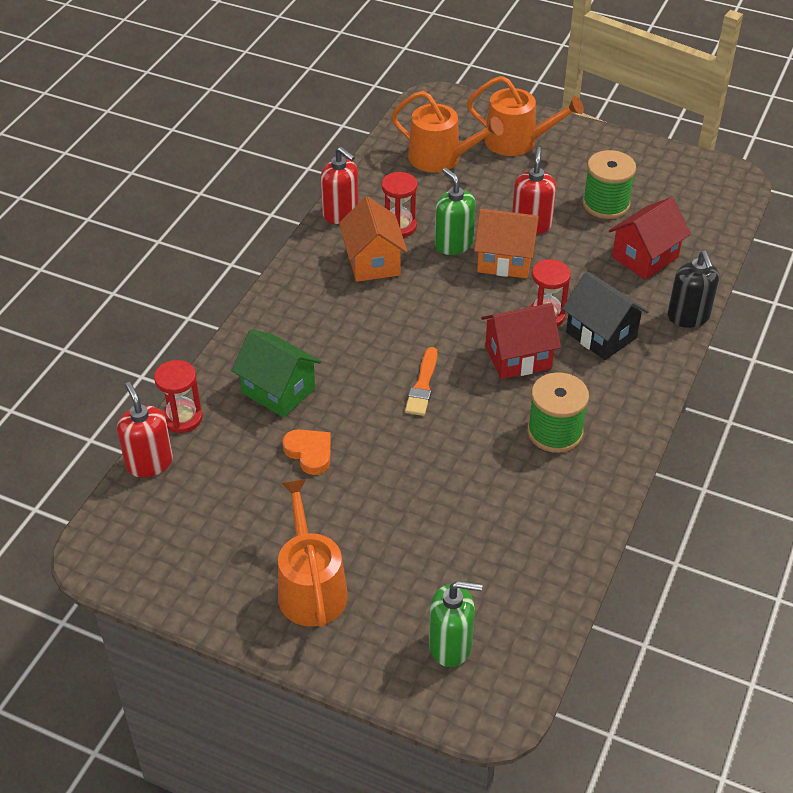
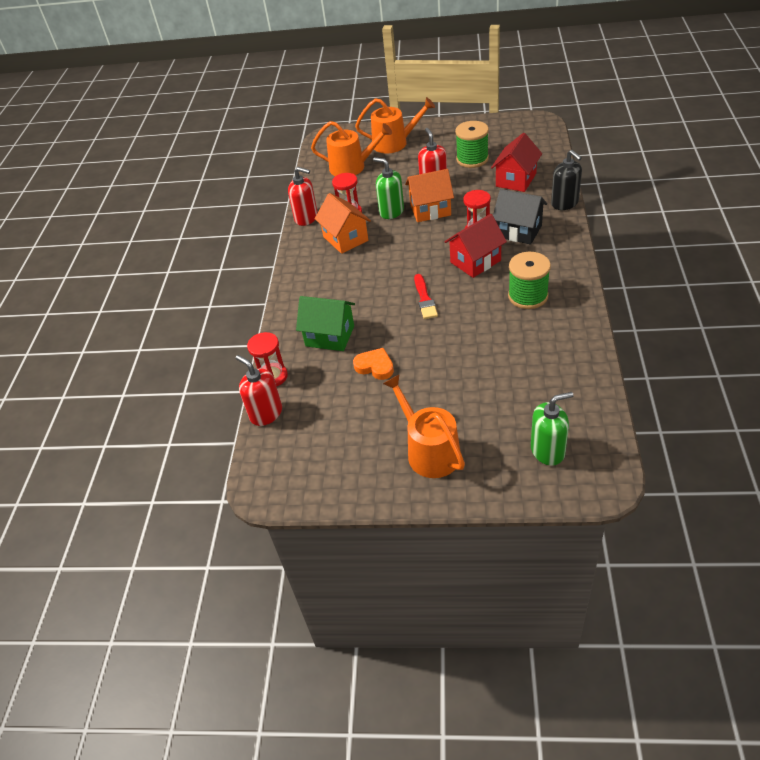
camera: 15 degrees left, 0 degrees up
orange brush [405,347,437,416] -> red brush [414,274,438,319]

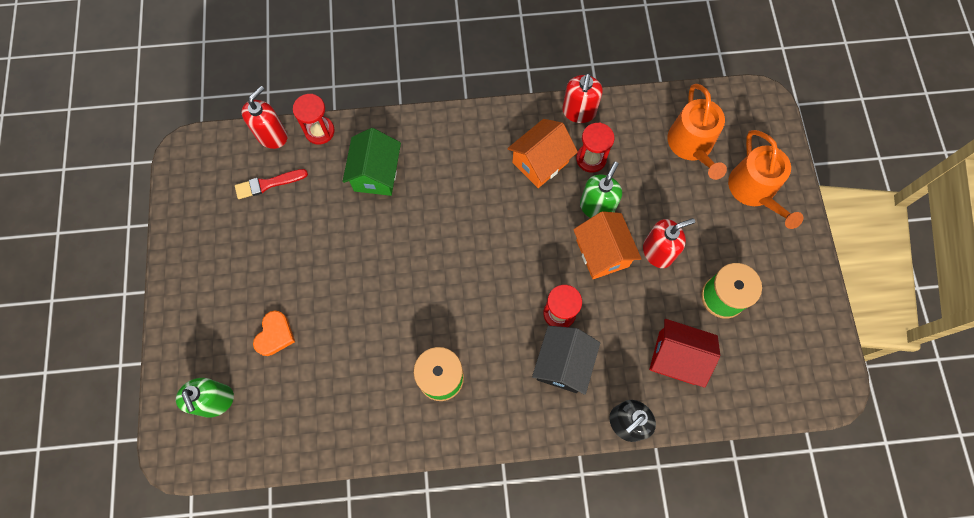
camera: 75 degrees right, 25 degrees up
orange heart [353,348,394,380] -> orange heart moved to [253,311,295,356]
orange watering can [383,375,465,478] -> none
red brush [414,274,438,319] -> red brush moved to [235,169,308,199]
red house [444,214,507,278] -> none

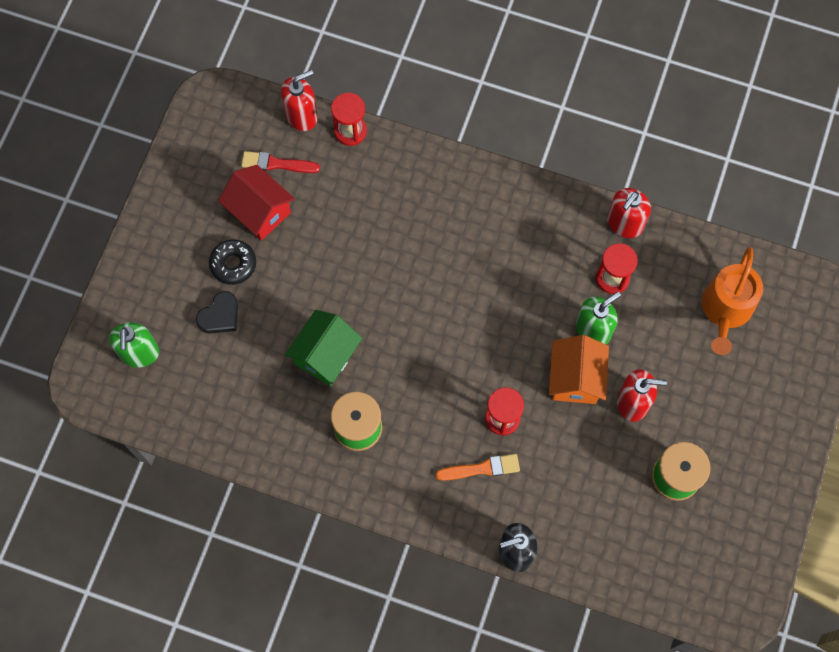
camera: 25 degrees right, 0 degrees up
orange heart [253,311,295,356] -> black heart [196,291,238,333]
green house [342,128,401,196] -> green house moved to [285,310,362,386]
orange house [507,119,578,188] -> none
black house [532,326,600,395] -> orange brush [436,454,520,481]
red house [649,319,720,388] -> red house moved to [218,165,295,241]
orange watering can [728,130,803,229] -> none
none -> black donut [209,239,256,285]

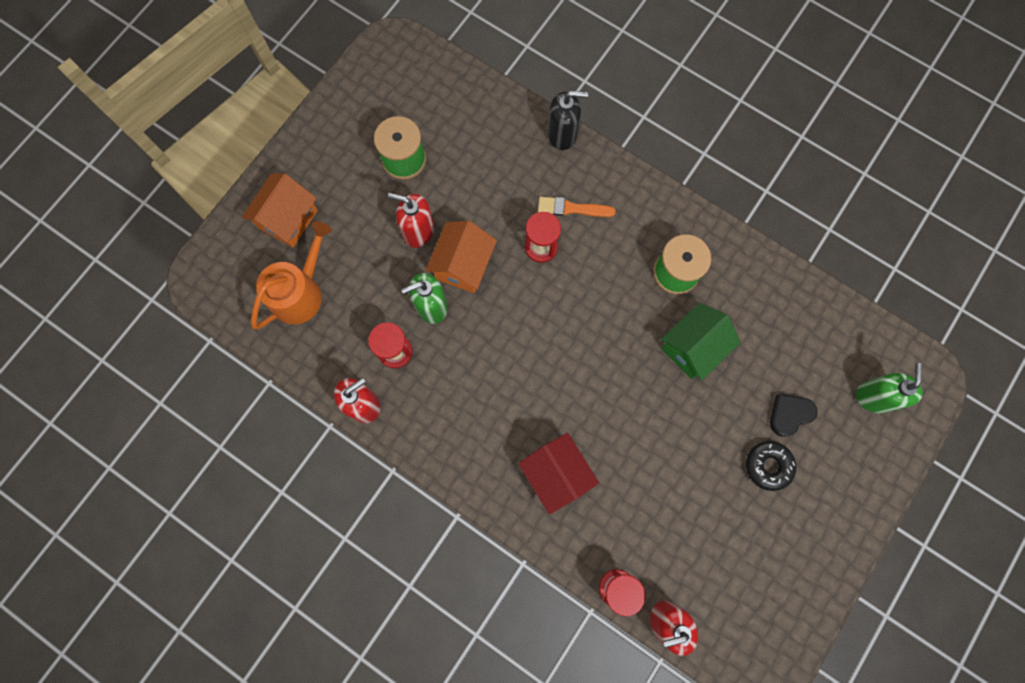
camera: 165 degrees left, 5 degrees up
red house [218,165,295,241] -> red house moved to [518,433,599,515]
red brush [241,151,320,173] -> none
none -> orange house [242,173,318,248]

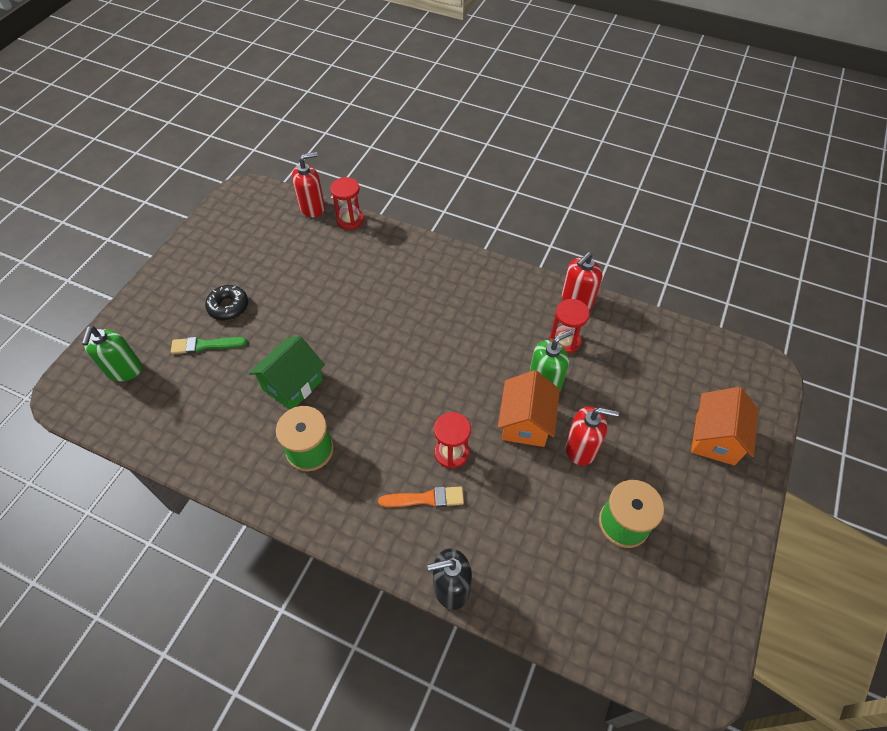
camera: 170 degrees right, 20 degrees down
orange watering can [251,221,332,329] -> none
red house [518,433,599,515] -> none
black heart [770,394,818,437] -> green brush [171,337,247,354]

